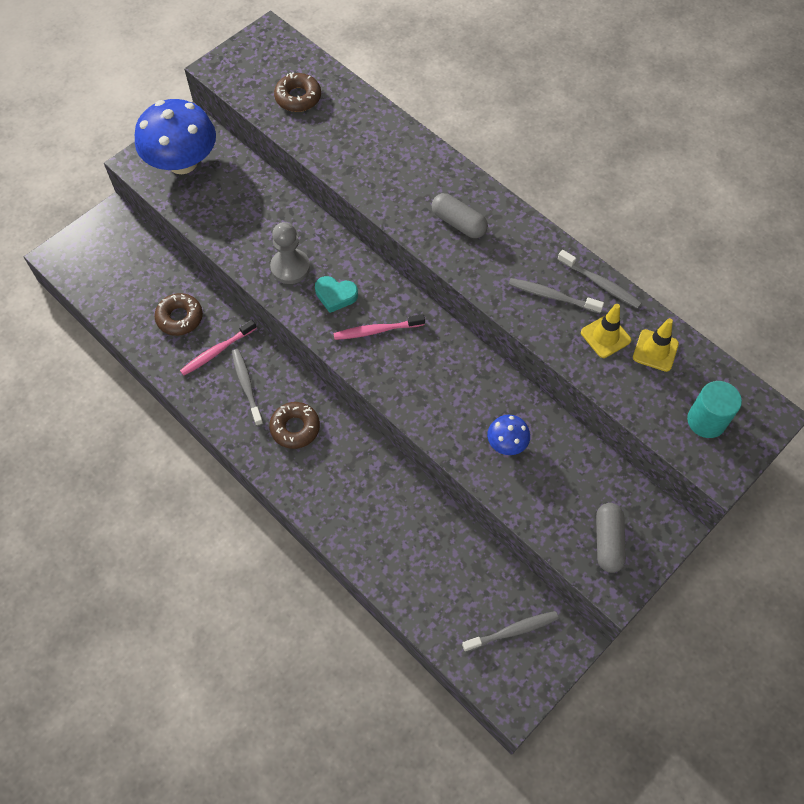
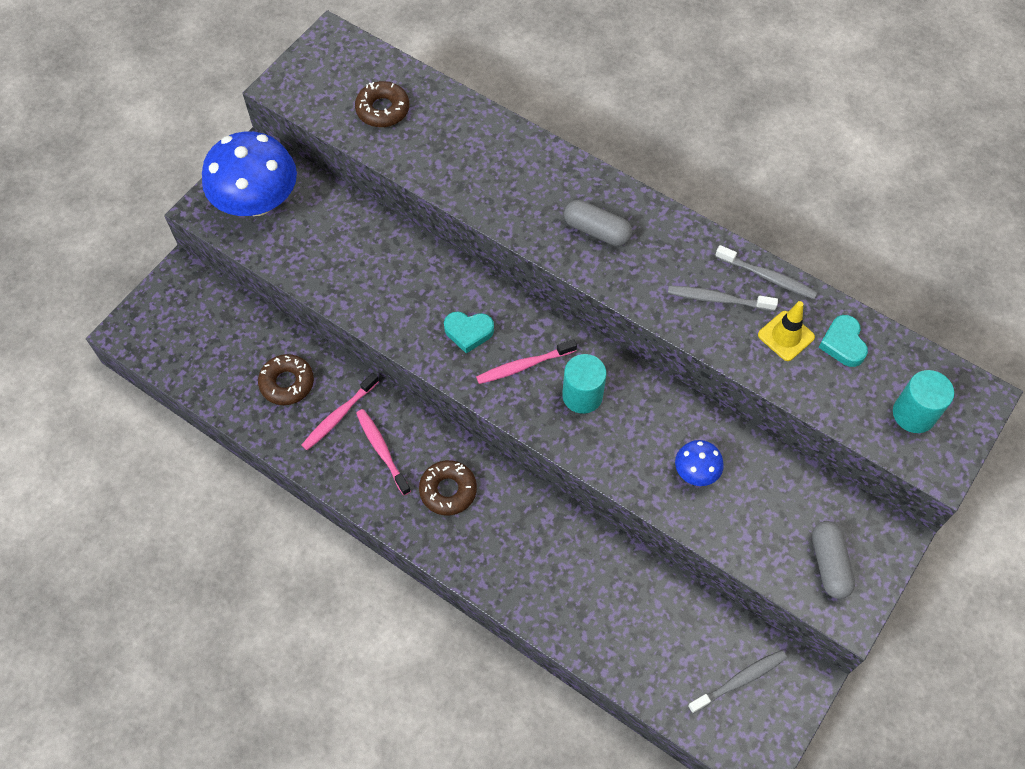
camera: 10 degrees left, 0 degrees up
grey toothbrush [232,349,263,426] -> pink toothbrush [356,409,411,495]
grey pawn [270,222,310,284] -> none
yellow traffic cone [633,318,679,372] -> turquoise heart [818,315,868,367]
none -> turquoise cylinder [562,354,606,414]

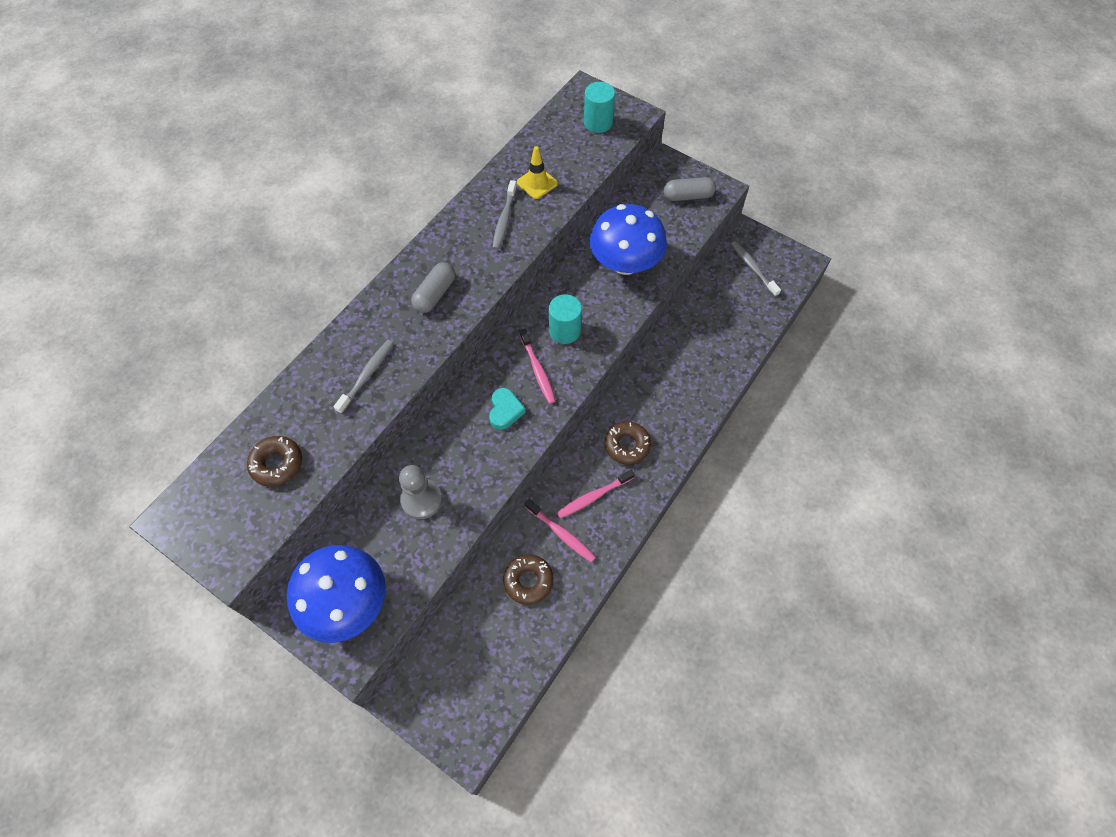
camera: 90 degrees left, 0 degrees up
blue mushroom [675,440,724,486] -> blue mushroom [590,204,667,275], size x2.16
grey toothbrush [715,245,817,299] -> grey toothbrush moved to [334,340,394,414]
turquoise heart [818,315,868,367] -> none
none -> grey pawn [399,465,442,519]

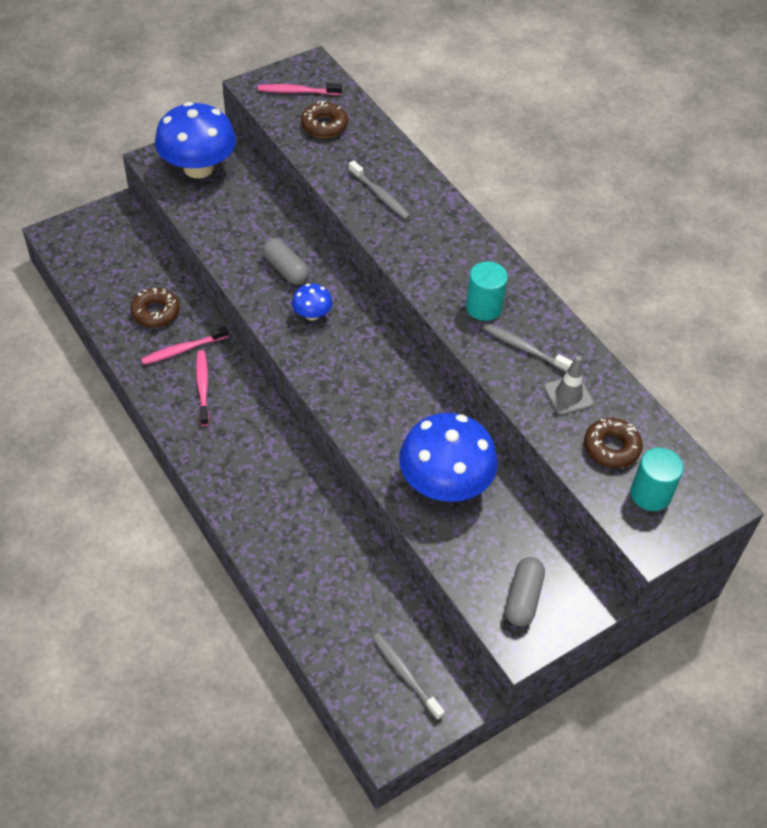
camera: 110 degrees right, 10 degrees down
grey pawn [399,465,442,519] -> none
grey capsule [411,262,455,313] -> grey capsule moved to [262,238,309,285]
turquoise heart [489,388,526,430] -> blue mushroom [292,284,332,320]
yellow traffic cone [517,146,558,199] -> grey traffic cone [544,356,594,415]
pink toothbrush [519,329,556,404] -> pink toothbrush moved to [258,83,342,95]
turquoise cylinder [549,294,582,344] -> turquoise cylinder moved to [466,261,508,321]
brown donut [605,421,651,465] -> brown donut moved to [584,418,643,468]
grey toothbrush [731,241,781,297] -> grey toothbrush turned 120 degrees counterclockwise [372,633,445,720]

